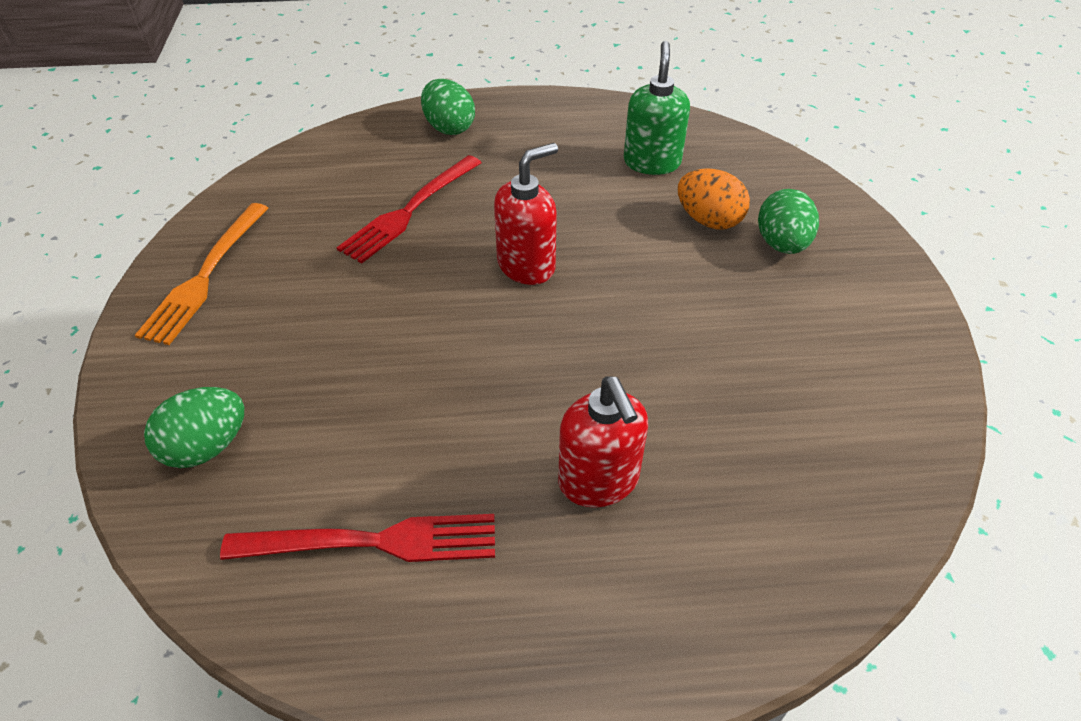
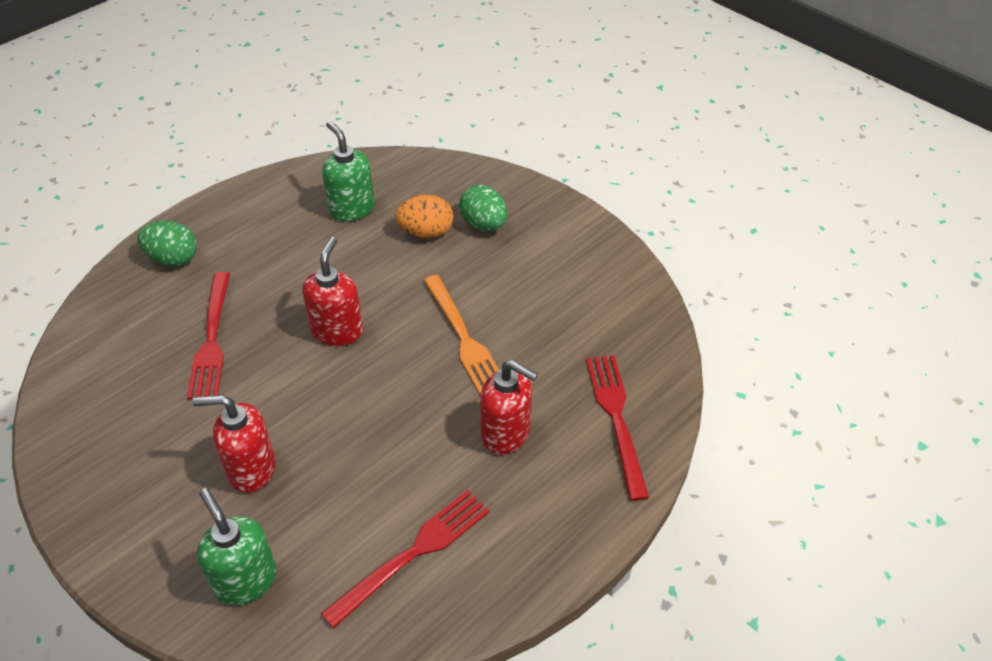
camera: 40 degrees left, 0 degrees up
orange fork [135,203,268,345] -> orange fork moved to [423,275,499,395]
green egg [144,387,244,468] -> green soap dispenser [197,488,277,605]
none -> red soap dispenser [193,395,276,493]
none -> red fork [586,355,649,501]

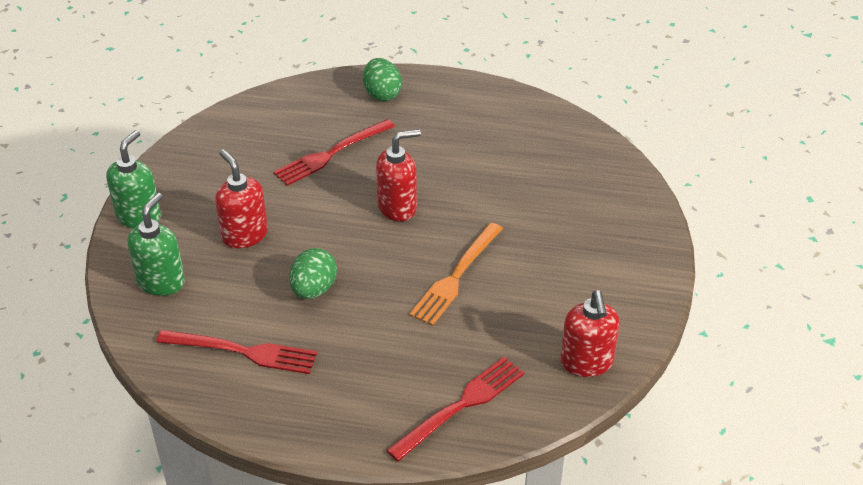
camera: 55 degrees right, 5 degrees down
green soap dispenser [322,121,375,221] -> green soap dispenser moved to [106,130,161,228]
orange egg [395,195,453,238] -> none
green egg [459,185,507,231] -> green egg moved to [290,248,337,299]
red soap dispenser [480,360,538,454] -> red soap dispenser moved to [560,290,620,377]

